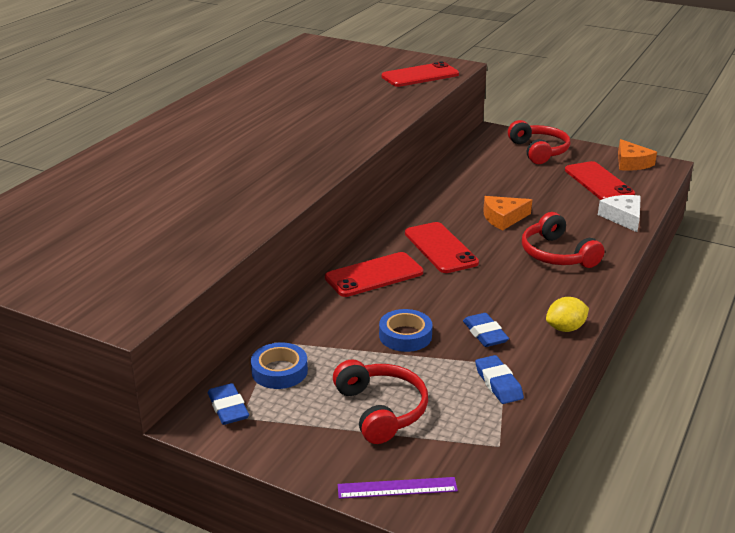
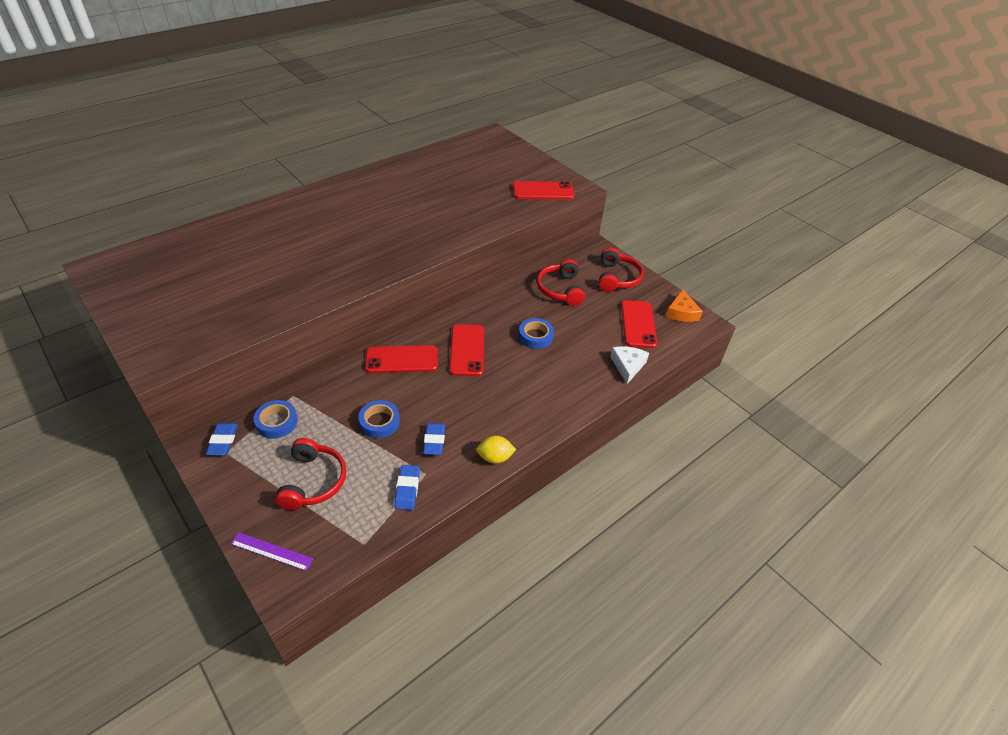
camera: 20 degrees right, 15 degrees up
orange cheese [483,196,532,231] -> blue tape [519,318,554,349]
red headphones [522,212,604,268] -> red headphones moved to [537,259,585,306]

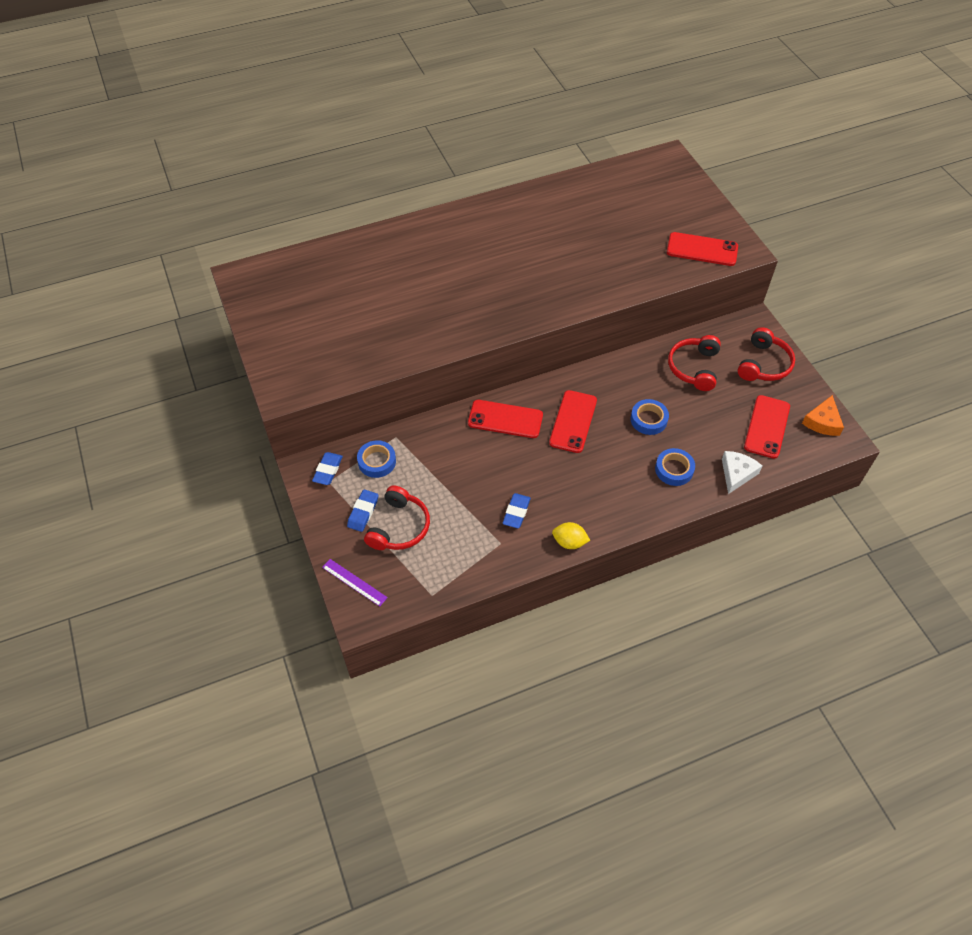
camera: 20 degrees right, 10 degrees up
blue tape [358,400,400,438] -> blue tape moved to [655,448,695,486]
blue eraser [394,465,420,510] -> blue eraser moved to [347,490,379,532]

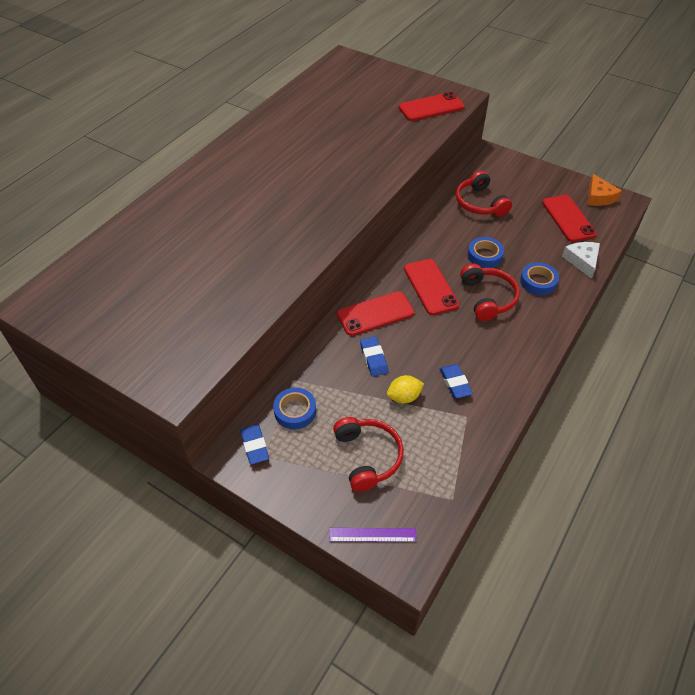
camera: 35 degrees left, 5 degrees down
blue eraser [347,490,379,532] -> blue eraser moved to [360,336,388,377]
yellow lemon [552,522,590,549] -> yellow lemon moved to [387,375,424,404]
red headphones [738,327,795,381] -> red headphones moved to [460,264,520,321]

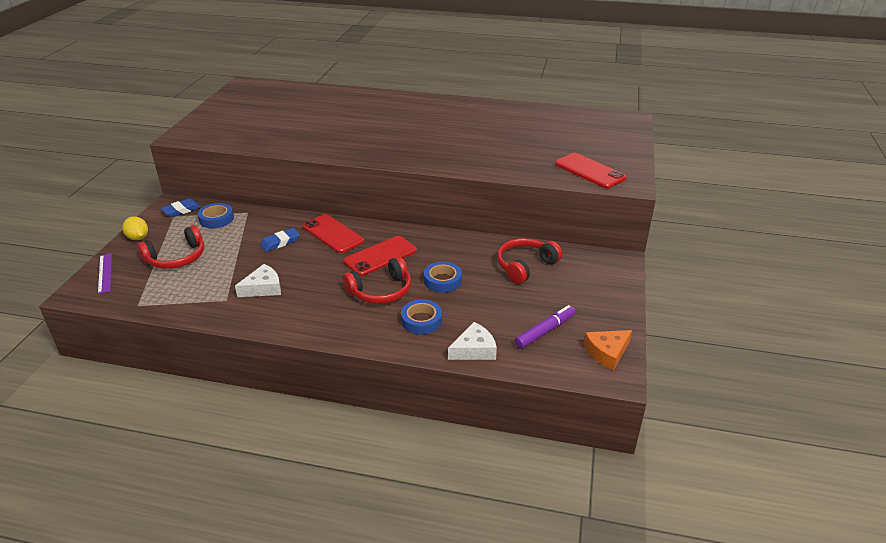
camera: 70 degrees right, 15 degrees down
yellow lemon [387,375,424,404] -> yellow lemon moved to [122,216,148,240]
blue eraser [440,364,473,398] -> white cheese [235,264,281,297]
red phone [542,195,597,242] -> purple marker [514,305,575,349]

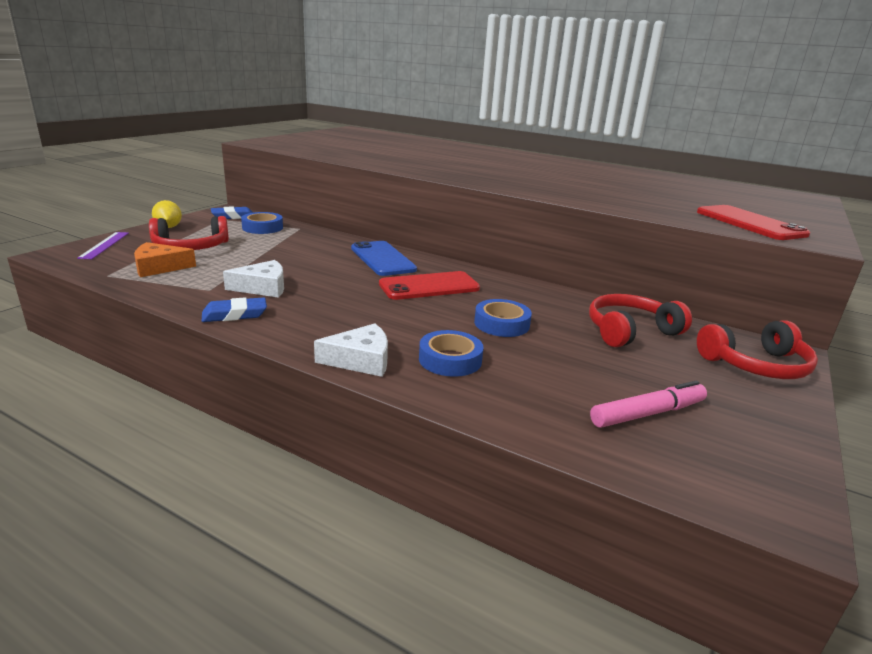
camera: 15 degrees right, 10 degrees down
blue eraser [260,228,300,252] -> blue eraser moved to [202,297,267,322]
red phone [302,214,364,253] -> blue phone [351,241,417,276]
red headphones [343,256,411,304] -> red headphones moved to [697,320,818,379]
white cheese [448,322,497,360] -> white cheese moved to [314,324,388,377]
purple marker [514,305,575,349] -> pink marker [590,381,707,428]
orange cheese [584,330,632,370] -> orange cheese moved to [134,242,196,277]

